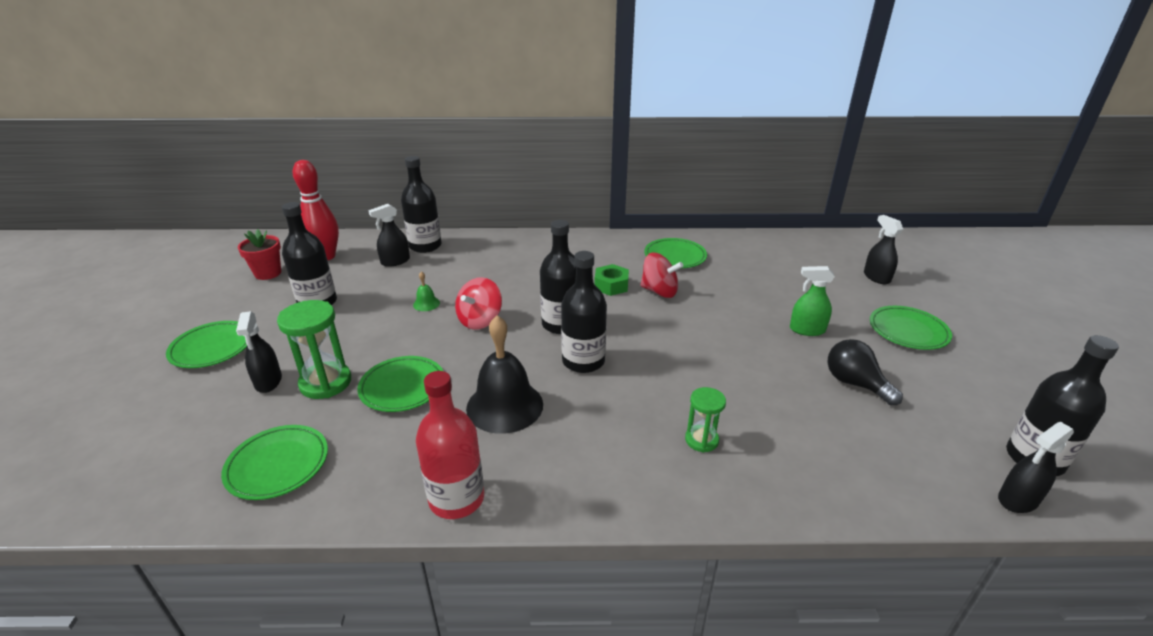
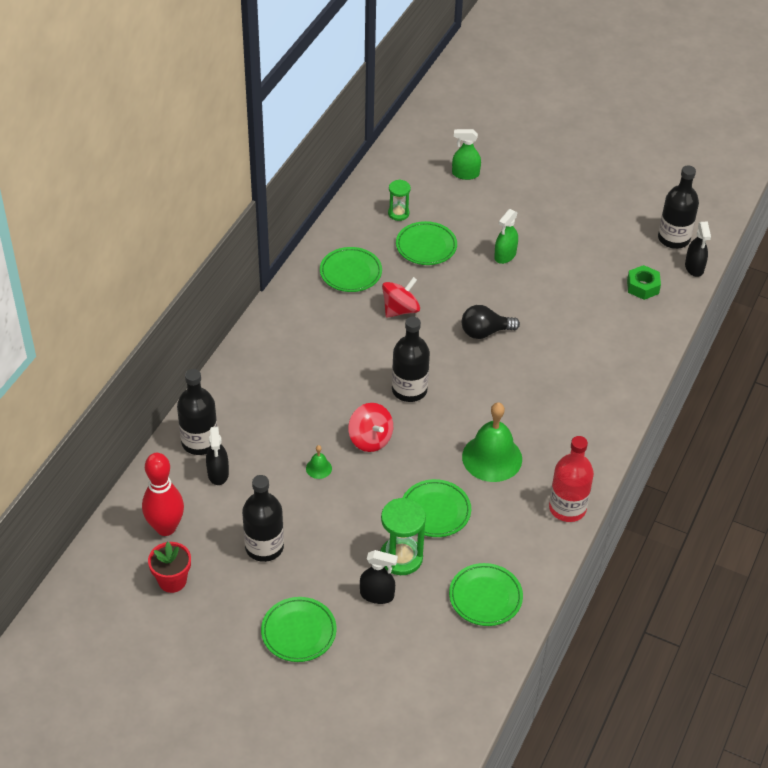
camera: 65 degrees left, 15 degrees up
black bell [466,315,543,434] -> green bell [462,402,522,482]
black bottle [561,251,607,373] -> none
green nut [594,264,629,296] -> green nut moved to [627,265,661,300]
green hourglass [685,387,726,453] -> green hourglass moved to [388,180,411,221]
black light bulb [827,339,903,406] -> black light bulb moved to [462,305,520,339]
black spray bottle [864,215,903,284] -> green spray bottle [452,129,481,180]
green plate [870,306,952,350] -> green plate moved to [396,221,457,265]

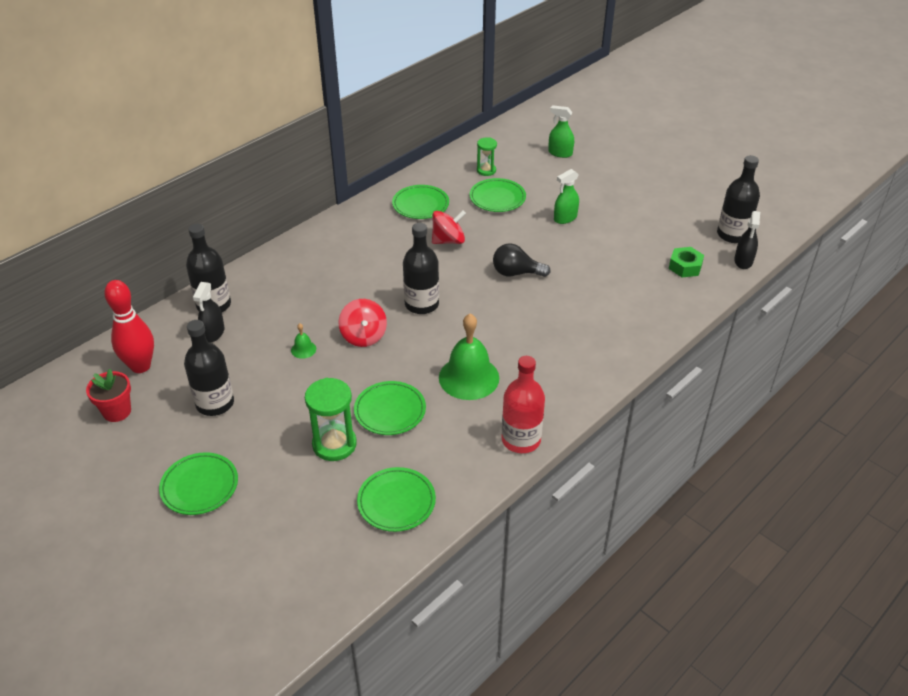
camera: 20 degrees right, 5 degrees down
black spray bottle [360,550,398,604] -> none

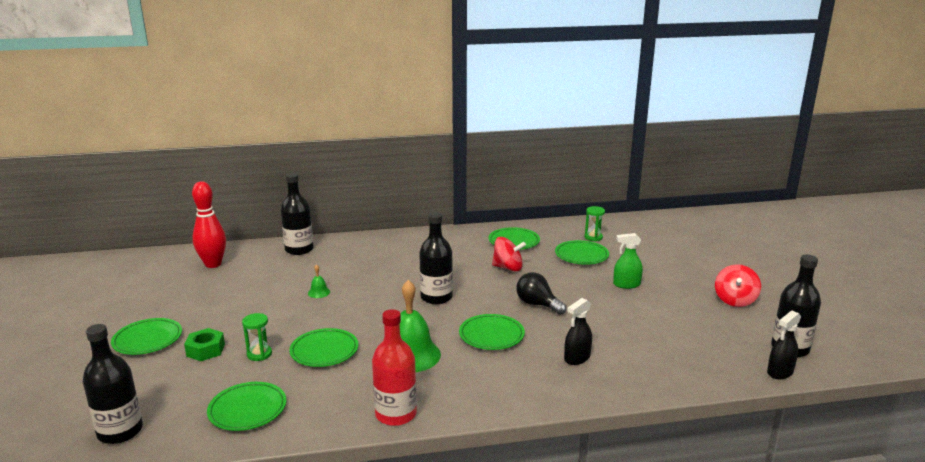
camera: 35 degrees right, 20 degrees down
red flower pot [86,369,131,422] -> none
black bottle [184,320,234,416] -> black bottle moved to [83,324,143,444]
black spray bottle [193,282,224,343] -> black spray bottle moved to [564,298,592,365]
green hourglass [305,378,357,461] -> green hourglass [242,313,272,361], size x0.60
red spinning top [338,299,387,347] -> red spinning top moved to [715,264,761,307]
green spray bottle [548,105,574,158] -> none
green nut [669,247,704,277] -> green nut moved to [184,328,225,361]
none -> green plate [459,314,525,350]

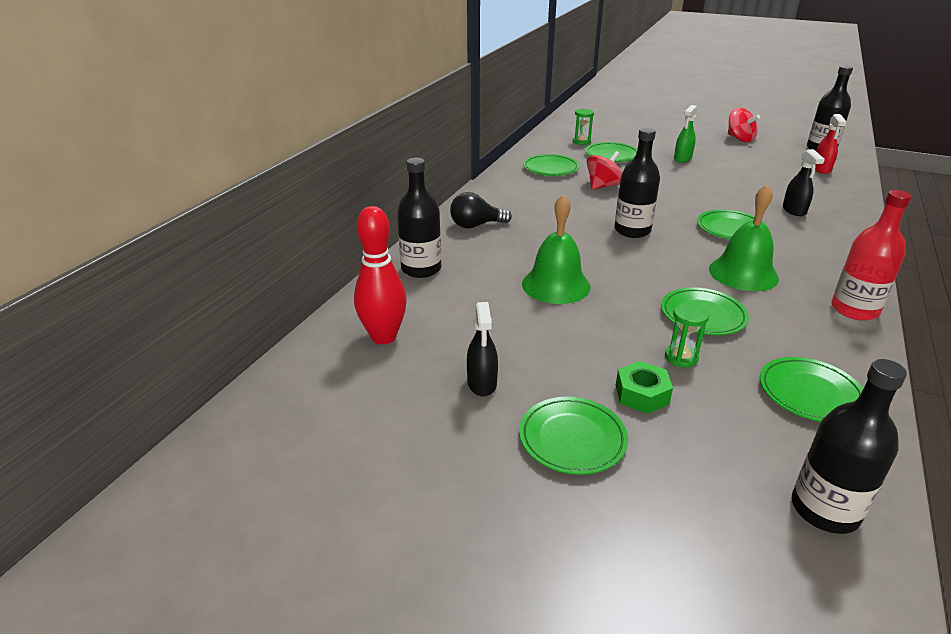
camera: 55 degrees left, 10 degrees up
green bell [308,264,330,298] -> green bell [522,194,591,304], size x2.33
black light bulb [516,272,567,315] -> black light bulb moved to [450,192,512,229]
black spray bottle [767,311,801,379] -> black spray bottle moved to [467,302,498,397]
none -> red spray bottle [815,114,846,174]

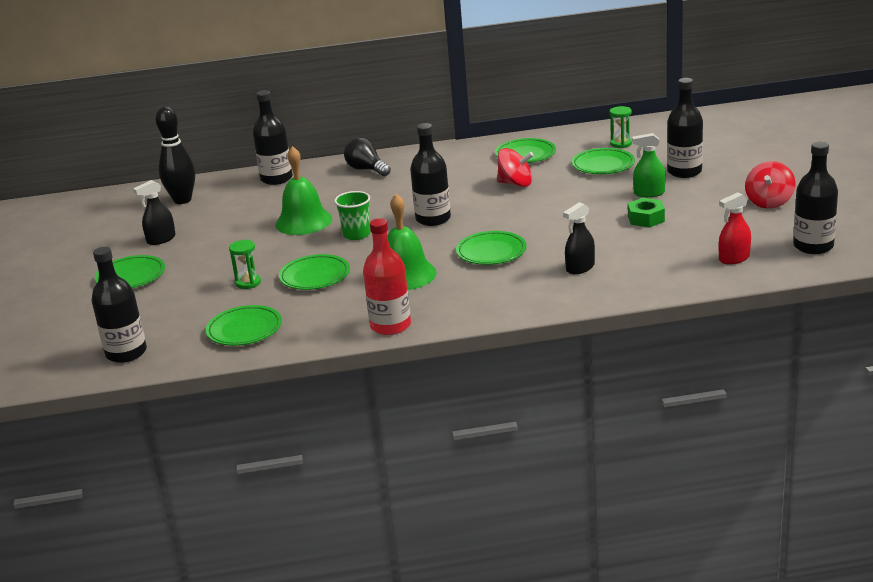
camera: 60 degrees right, 5 degrees down
red bowling pin [354,206,407,344] -> black bowling pin [156,106,195,204]
green nut [616,361,673,414] -> green nut moved to [628,198,665,228]
none -> green cup [334,191,371,240]
none -> black bottle [667,78,703,178]

